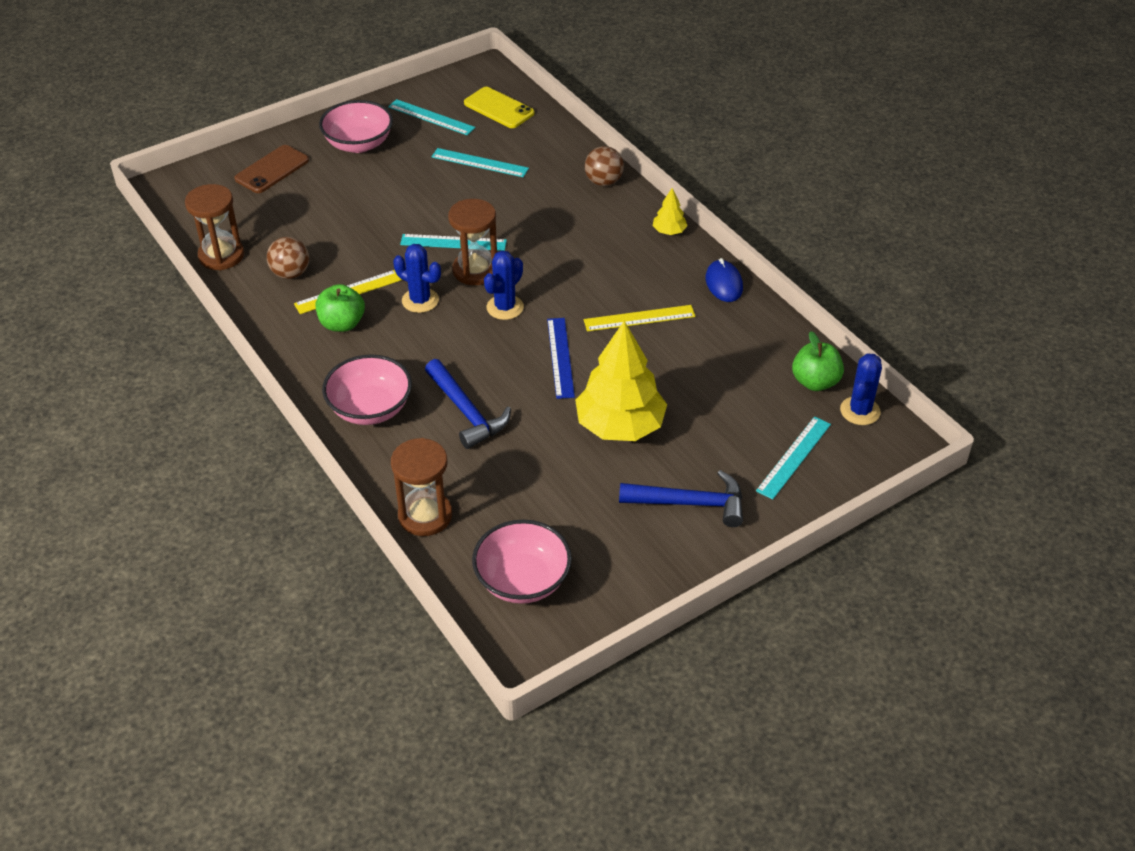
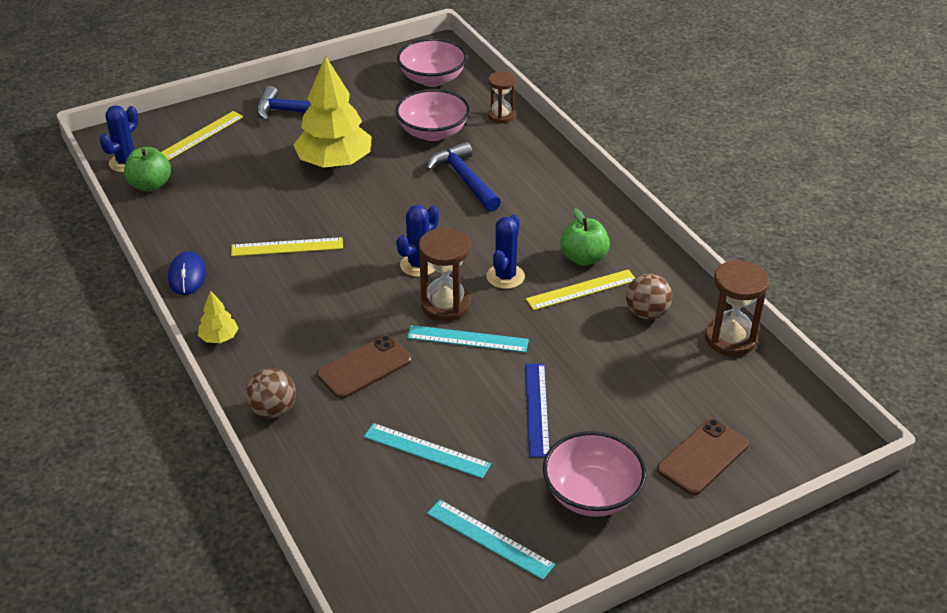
camera: 175 degrees left, 5 degrees down
pink bowl [322,354,412,425] -> pink bowl moved to [395,89,470,141]
brown hourglass [391,438,452,536] -> brown hourglass [488,71,516,123], size x0.65
blue cactus [393,244,441,313] -> blue cactus turned 75 degrees clockwise [486,215,525,289]
yellow phone [464,87,534,128] -> none
blue ruler [547,318,575,399] -> blue ruler moved to [525,364,550,458]
turquoise ruler [756,416,831,500] -> yellow ruler [161,111,244,160]
none -> brown phone [317,335,412,399]

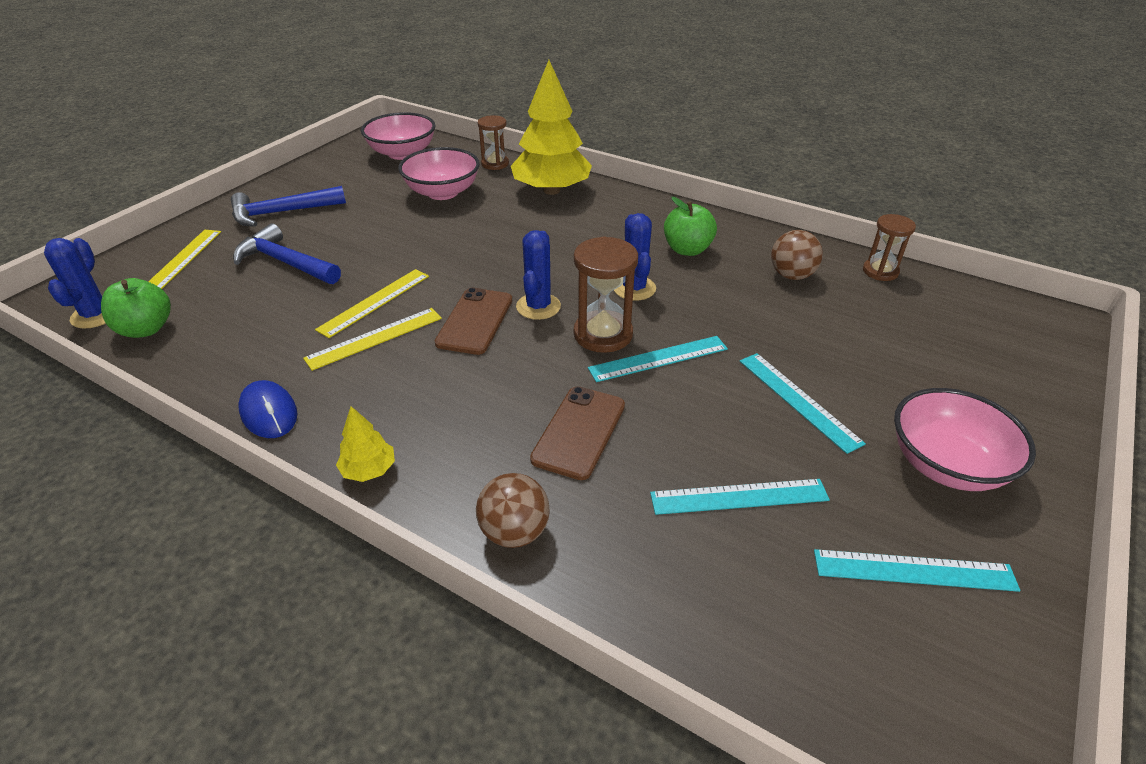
camera: 30 degrees left, 0 degrees up
yellow tree [293,56,372,168] -> yellow tree moved to [511,60,592,195]
blue hammer [426,142,501,212] -> blue hammer moved to [233,223,341,284]
blue ruler [525,364,550,458] -> turquoise ruler [740,353,866,454]
yellow ruler [526,269,635,310] -> yellow ruler moved to [315,269,429,338]
brown phone [657,419,749,495] -> brown phone moved to [435,288,512,355]
brown hourglass [705,260,769,356] -> brown hourglass [863,214,916,281], size x0.65

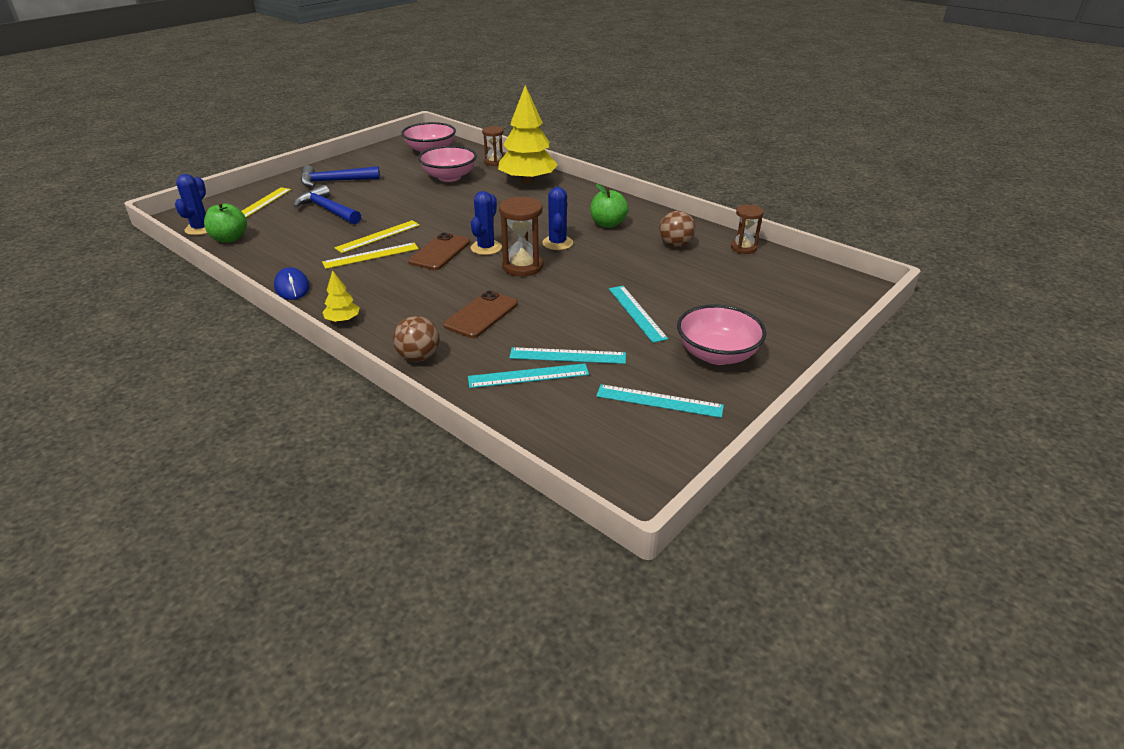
camera: 10 degrees right, 5 degrees down
turquoise ruler [588,336,728,382] -> turquoise ruler moved to [468,363,589,388]

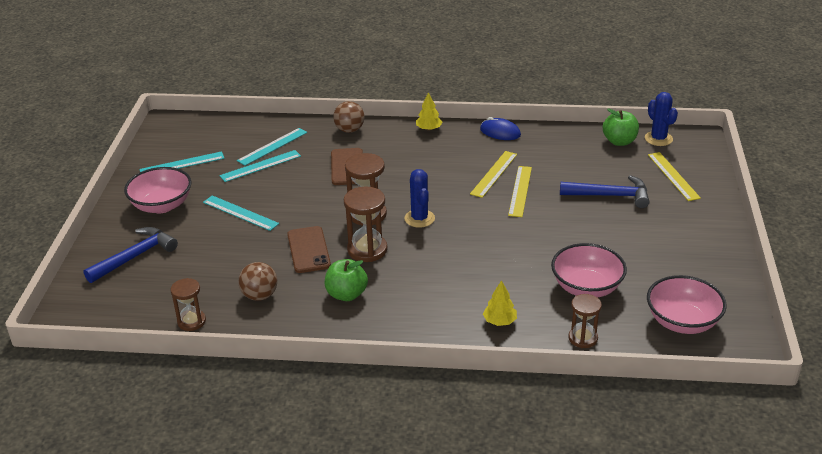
camera: 145 degrees right, 0 degrees up
blue hammer [301,165,380,187] -> blue hammer moved to [83,227,178,283]
brown phone [408,233,470,270] -> brown phone moved to [287,226,331,273]
yellow tree [498,85,558,184] -> yellow tree [483,280,517,326], size x0.44
blue cactus [542,187,573,250] -> brown hourglass [344,186,388,262]

